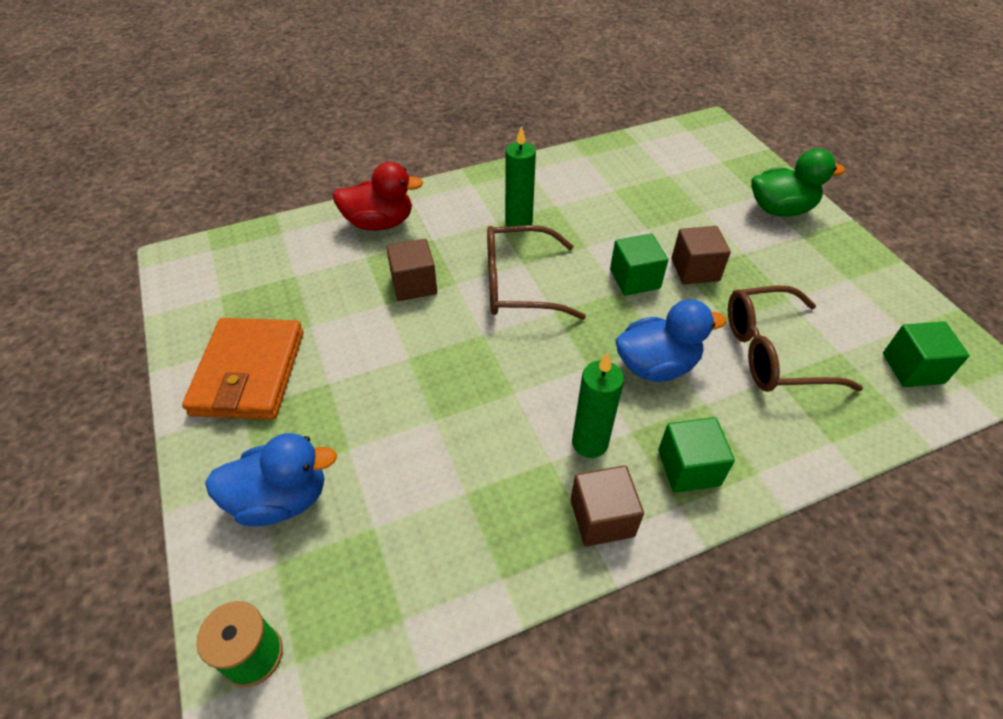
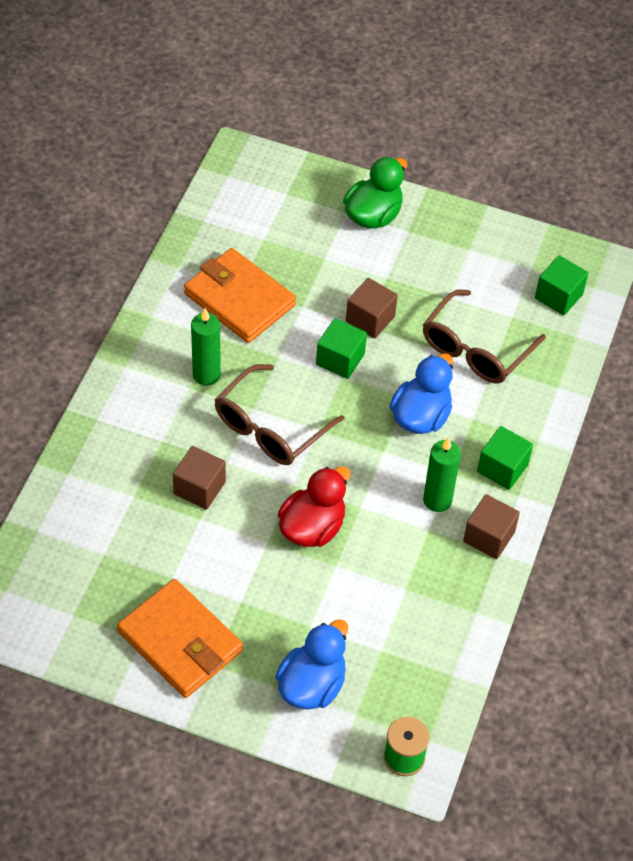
camera: 50 degrees left, 5 degrees up
red duck [332,162,423,231] -> red duck moved to [278,466,351,547]
none -> orange wallet [184,248,296,343]

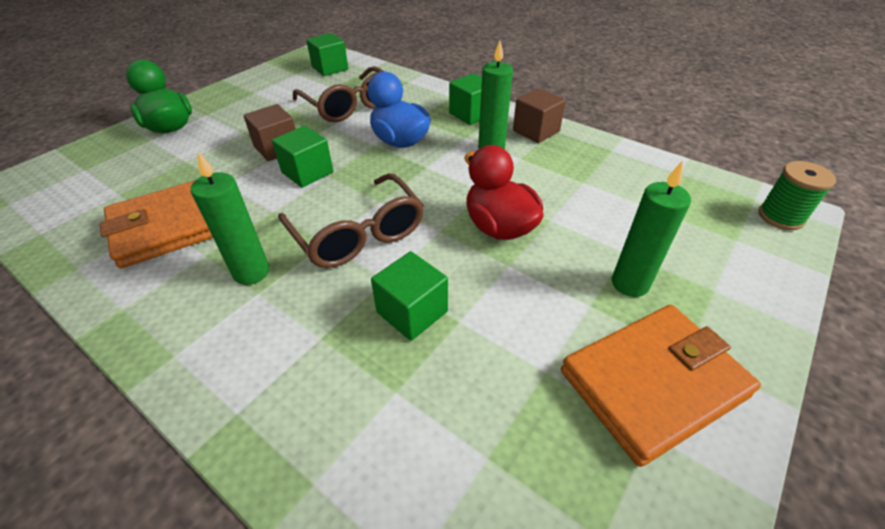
camera: 70 degrees left, 10 degrees down
brown cube [173,446,226,510] -> green cube [371,251,448,341]
blue duck [275,619,348,710] -> none
none -> green candle [612,161,691,297]

